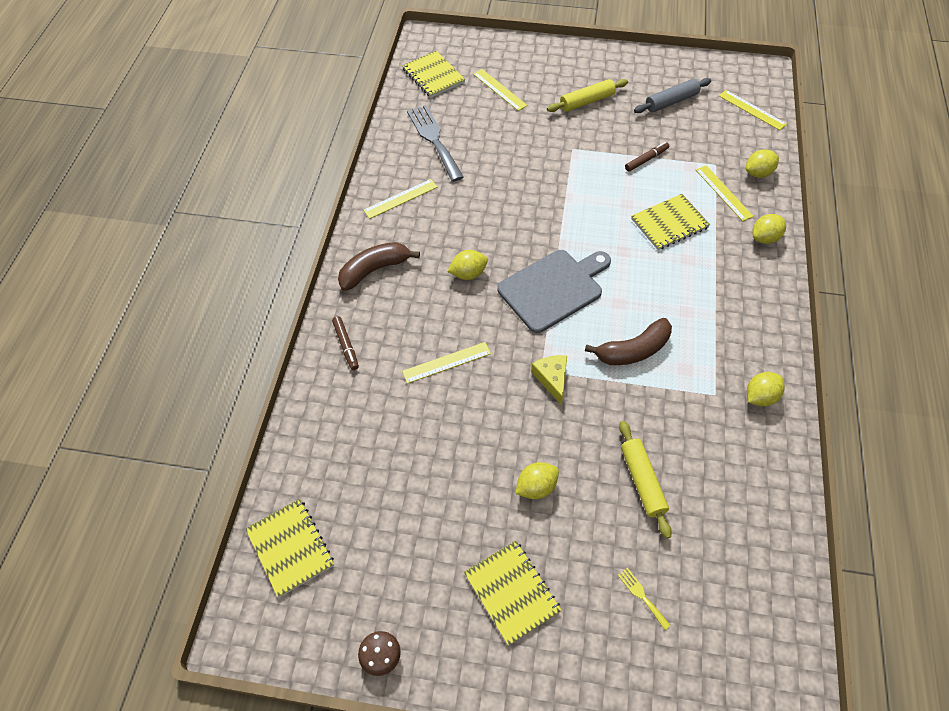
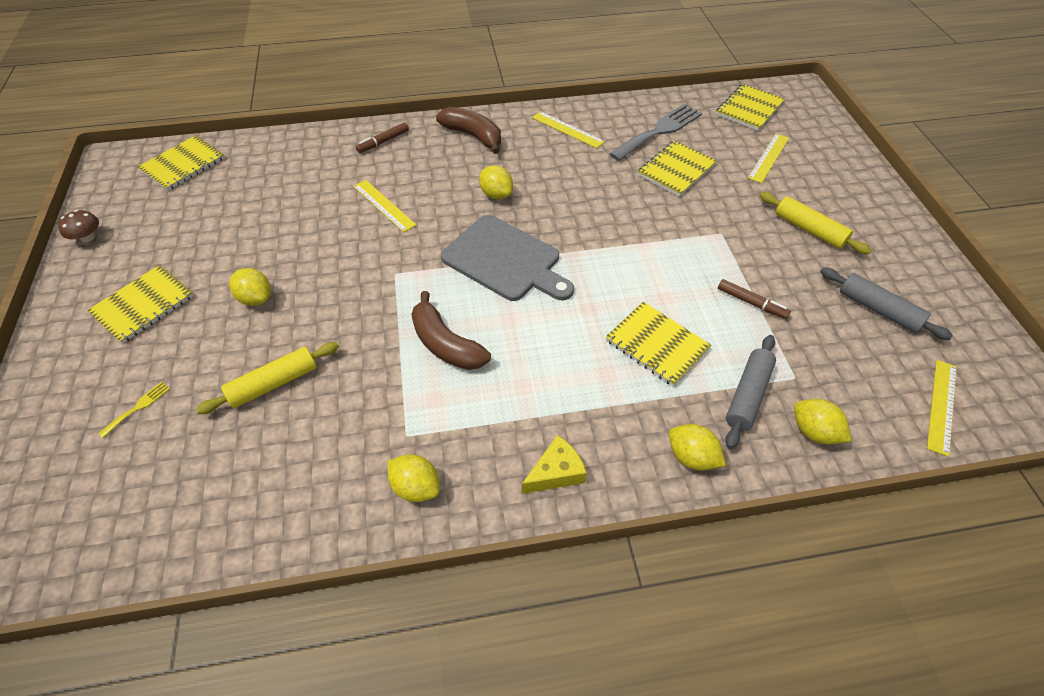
camera: 70 degrees right, 5 degrees down
yellow cheese [531,355,567,404] -> yellow cheese moved to [522,435,587,494]
yellow ruler [696,165,754,221] -> grey rolling pin [725,335,776,449]
none -> yellow notebook [638,141,717,197]

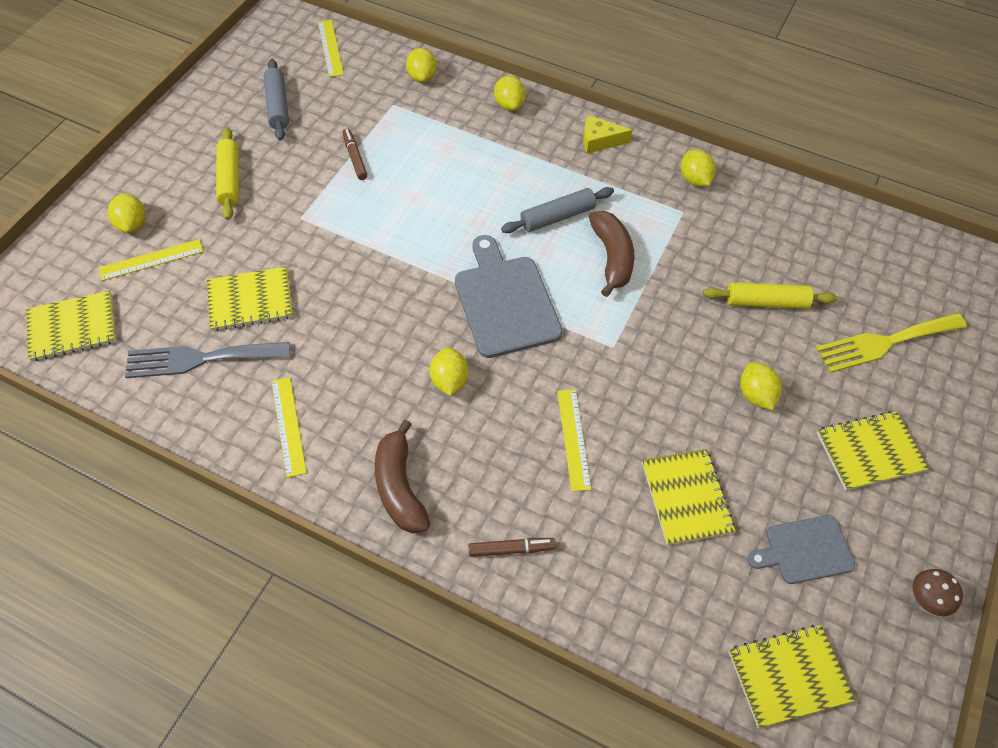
camera: 145 degrees left, 5 degrees up
yellow fork [98,382,170,438] -> yellow fork [816,313,967,373], size x2.35
yellow notebook [606,302,711,387] -> yellow notebook moved to [642,449,735,545]
grey rolling pin [725,335,776,449] -> grey rolling pin moved to [501,187,614,233]
yellow ruler [927,360,957,457] -> yellow ruler turned 75 degrees counterclockwise [318,20,344,77]
none -> yellow lemon [108,194,145,233]
none -> grey cutting board [747,515,855,584]

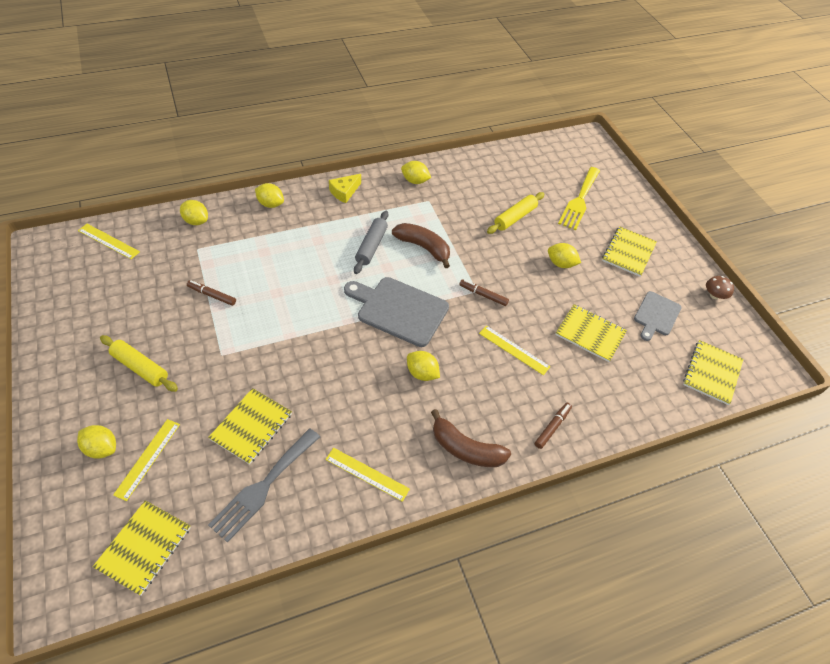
camera: 50 degrees left, 5 degrees down
grey rolling pin [264,59,289,141] -> none
none -> brown marker [459,279,509,306]

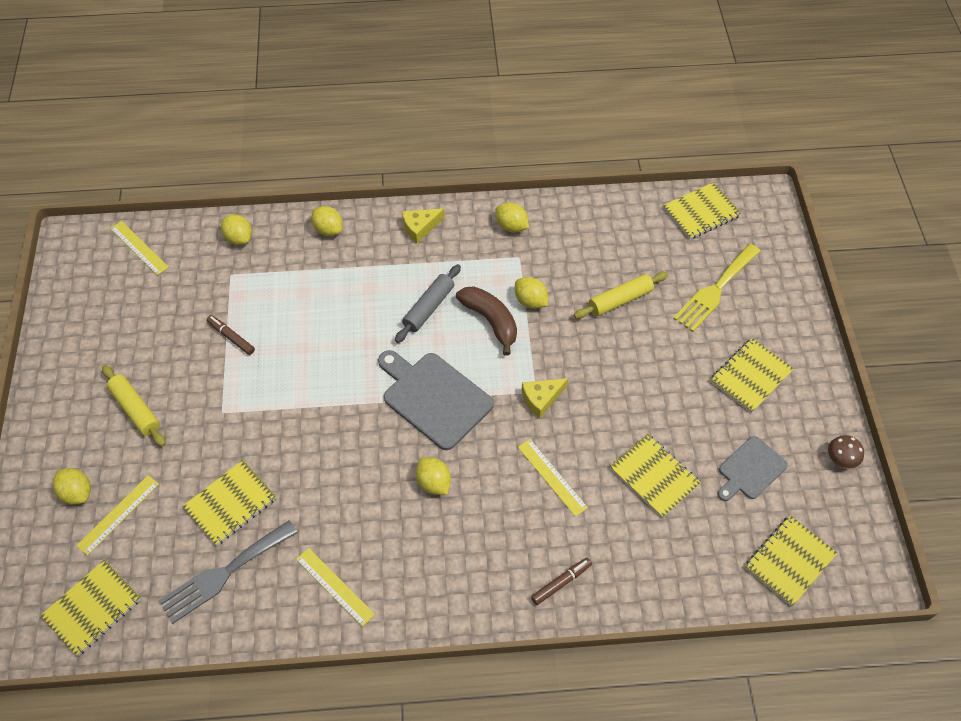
camera: 20 degrees right, 5 degrees up
brown banana [431,409,511,467] -> none
brown marker [459,279,509,306] -> yellow cheese [521,378,568,418]
yellow lemon [548,243,581,268] -> yellow lemon moved to [515,277,548,309]
none -> yellow notebook [663,182,741,239]

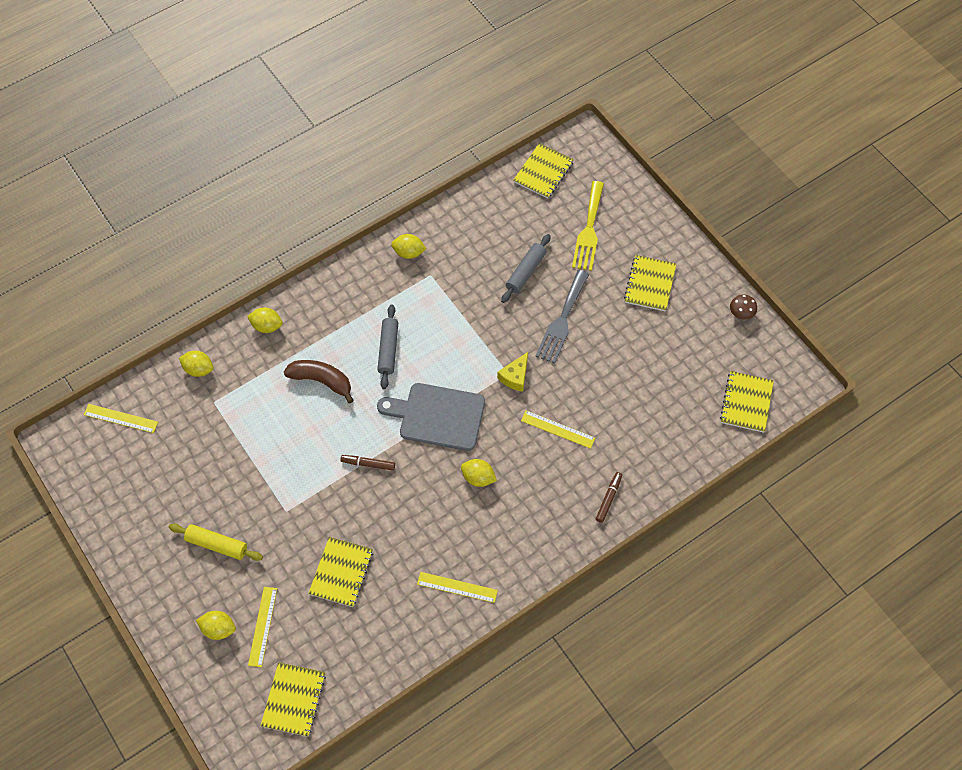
camera: 30 degrees left, 5 degrees up
grey fork [158,520,298,624] -> grey fork moved to [535,270,589,364]
brown marker [207,315,255,355] -> brown marker moved to [340,455,395,471]
yellow cheese [402,208,444,243] -> none
brown banana [456,286,517,356] -> brown banana moved to [284,360,354,404]
yellow lemon [515,277,548,309] -> none
yellow rolling pin [574,272,668,319] -> grey rolling pin [501,234,551,303]
yellow notebook [610,434,701,518] -> none
grey cutting board [718,436,788,501] -> none

